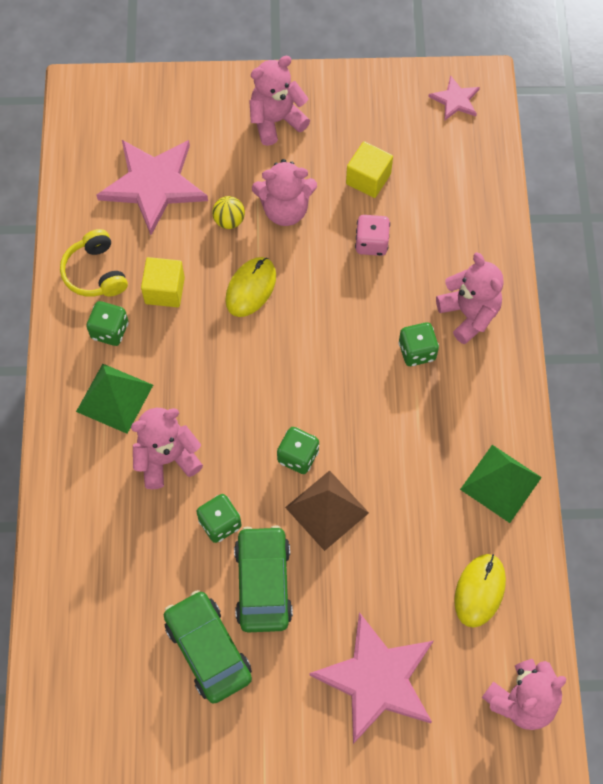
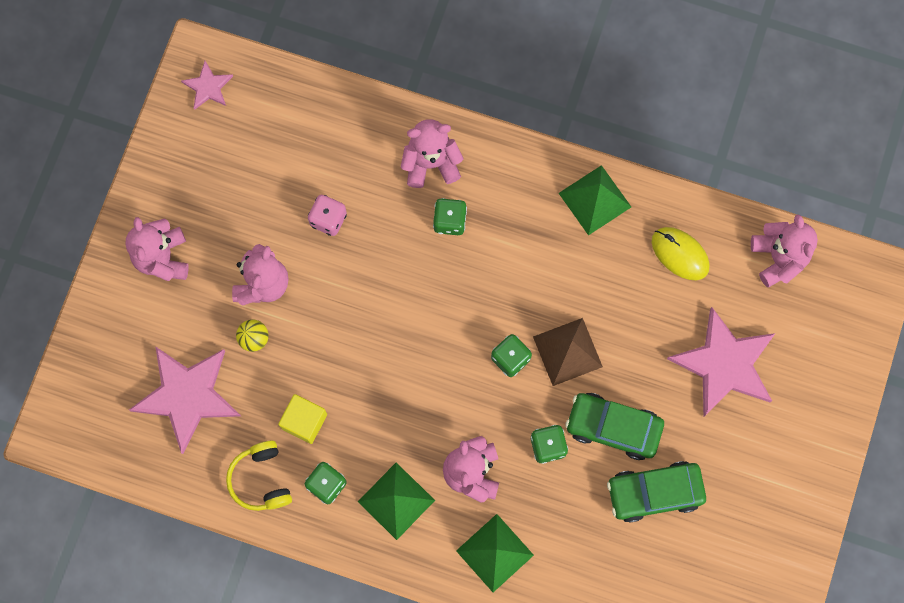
camera: 70 degrees left, 10 degrees up
yellow headphones [60,229,128,297] -> yellow headphones turned 75 degrees clockwise [226,441,292,511]
yellow mouse [225,257,276,317] -> none
yellow cube [346,141,393,198] -> none
none -> green pyramid [456,514,534,592]

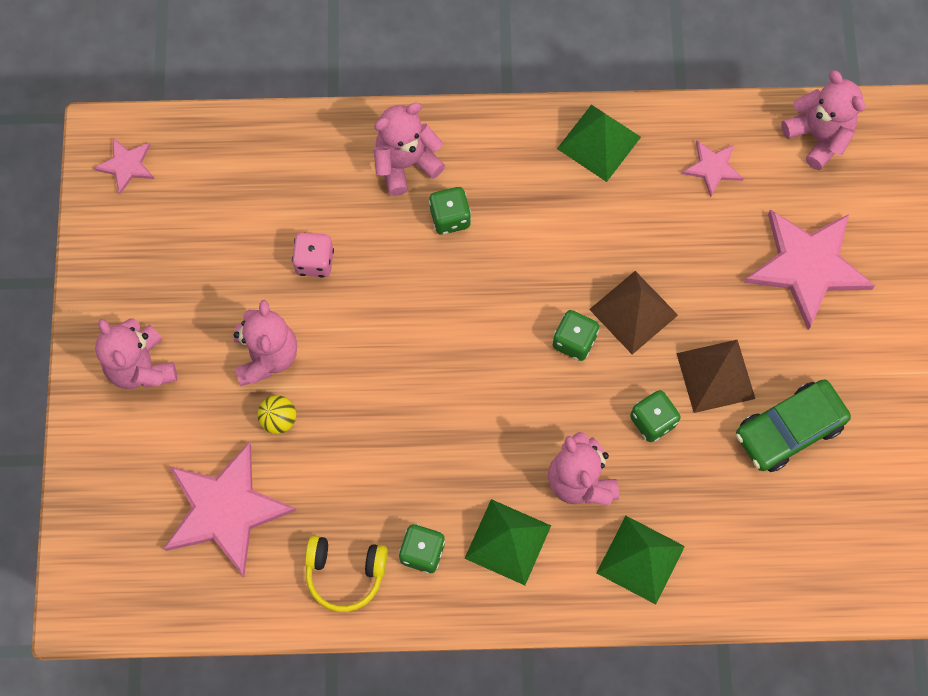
camera: 20 degrees left, 5 degrees down
yellow headphones [226,441,292,511] -> yellow headphones turned 45 degrees counterclockwise [305,536,388,612]
yellow cube [278,394,327,444] -> none
green car [565,393,664,460] -> brown pyramid [676,340,755,413]
yellow mouse [652,227,710,280] -> pink star [682,140,744,198]

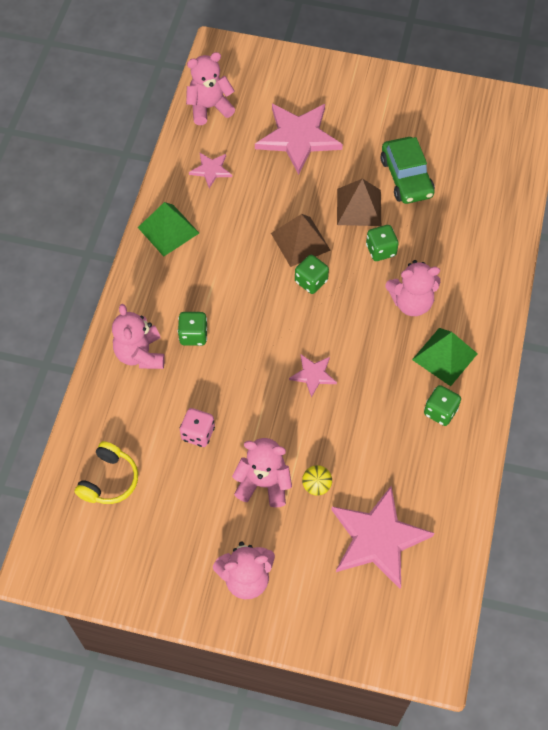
camera: 75 degrees left, 10 degrees down
pink star [94,138,154,195] -> pink star moved to [289,355,337,398]
yellow headphones [305,536,388,612] -> yellow headphones moved to [75,441,138,504]
green pyramid [597,516,685,604] -> none

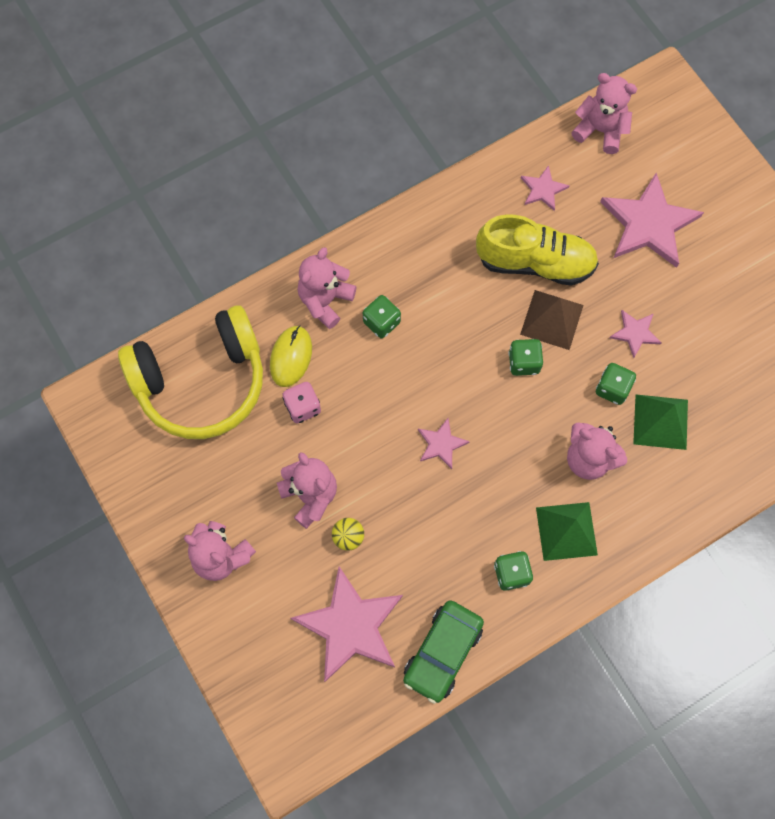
camera: 45 degrees right, 10 degrees up
yellow headphones [75,441,138,504] -> yellow headphones [118,305,263,439], size x2.12
green pyramid [137,202,199,257] -> green pyramid moved to [633,394,688,450]
brown pyramid [337,179,381,226] -> pink star [609,310,662,358]
green car [381,137,435,204] -> green car moved to [403,600,484,704]
none -> yellow mouse [270,326,312,387]
none -> yellow shoe [476,214,599,286]

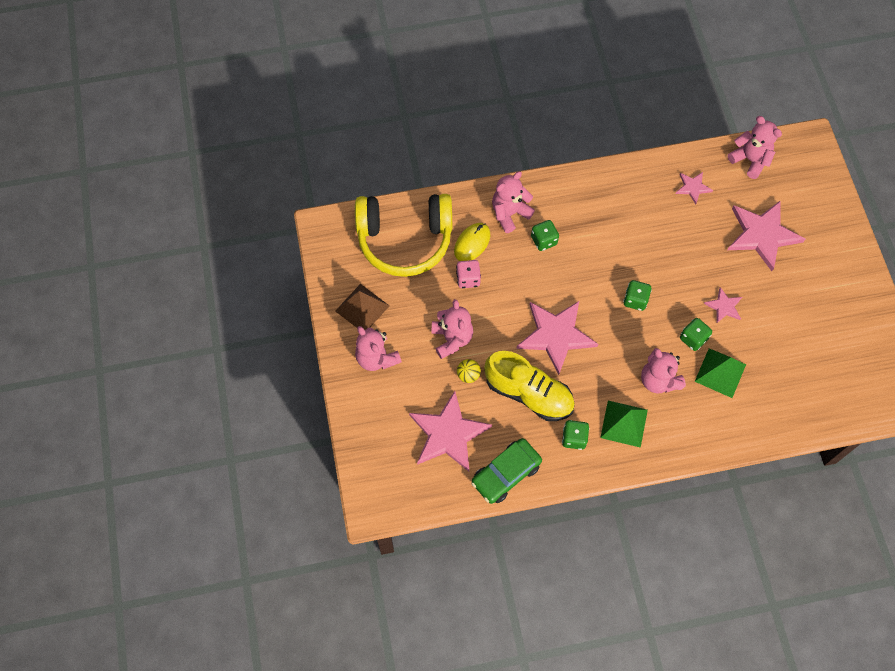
camera: 20 degrees right, 5 degrees down
pink star [418,418,470,469] -> pink star [517,301,598,375], size x2.05
yellow shoe [476,214,599,286] -> yellow shoe moved to [484,351,575,421]
brown pyramid [520,290,583,350] -> brown pyramid moved to [335,284,389,330]

